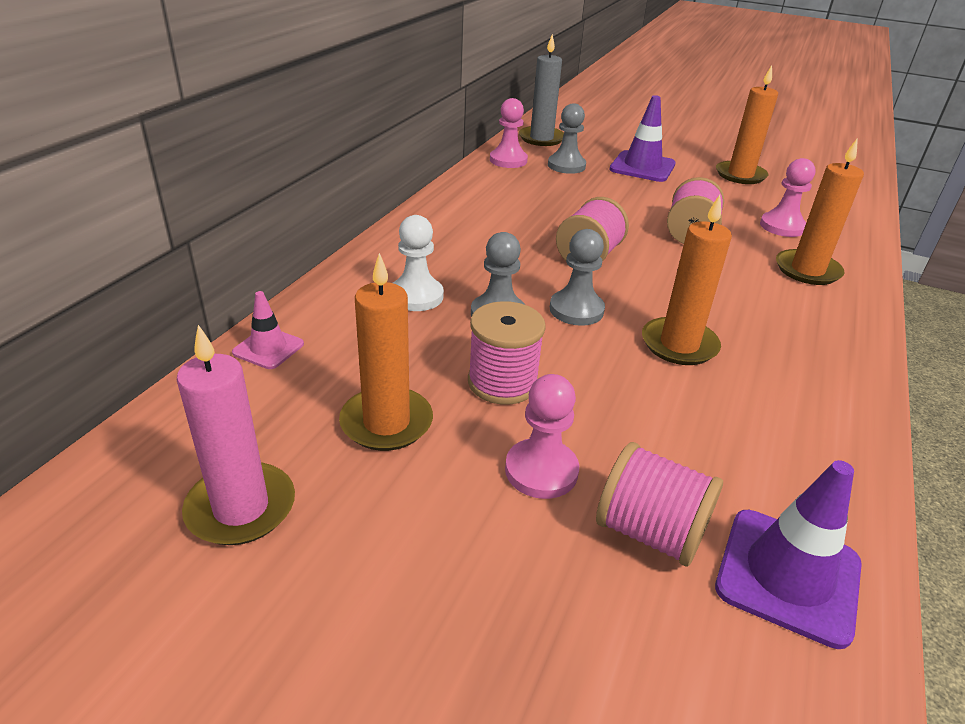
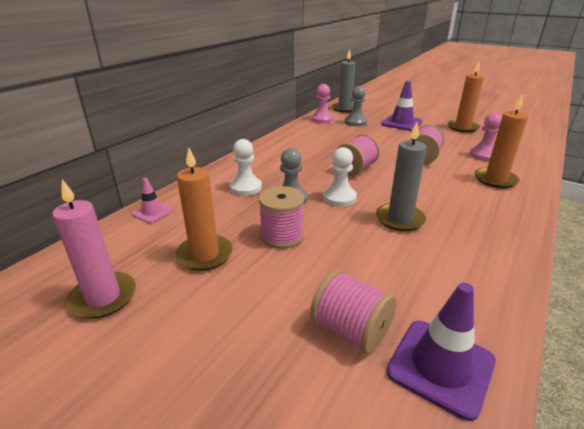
camera: 10 degrees right, 5 degrees down
pink pawn [505,374,579,499] -> none
grey pawn [550,229,605,326] -> white pawn [323,147,357,206]
orange candle [642,195,732,365] -> grey candle [376,122,427,231]

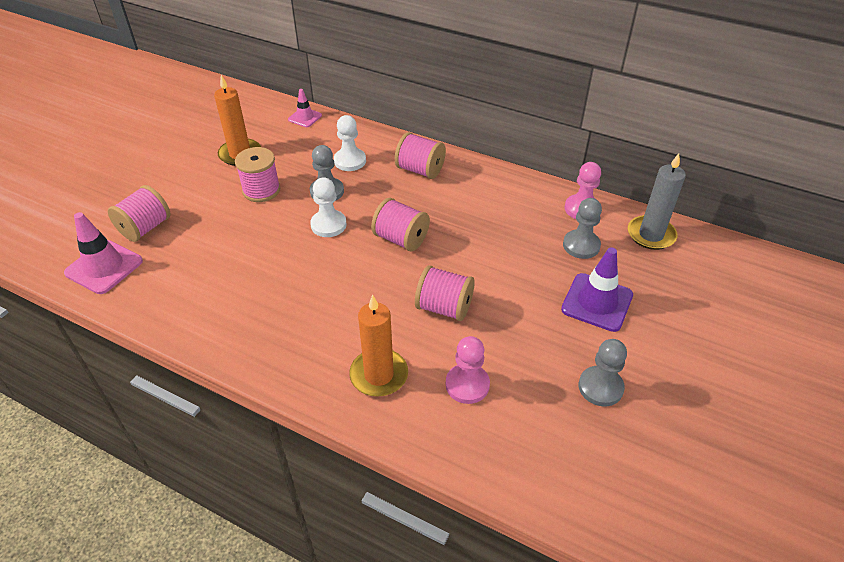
camera: 85 degrees right, 15 degrees up
pink candle [52,179,136,319] -> none
grey candle [376,122,427,231] -> none
purple traffic cone [386,283,496,421] -> pink traffic cone [64,212,143,294]
orange candle [447,61,484,133] -> grey pawn [579,339,627,407]
none -> pink spool [395,132,446,179]

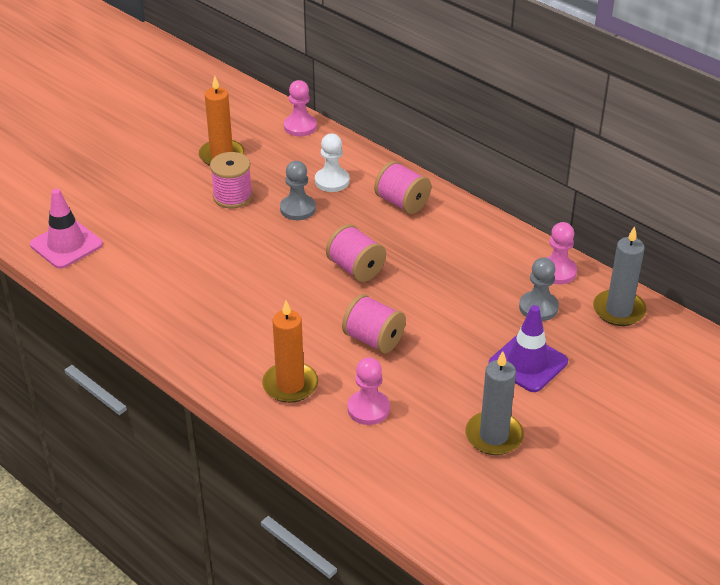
camera: 15 degrees right, 5 degrees down
pink spool [108,185,171,242] -> none
pink traffic cone [288,89,322,127] -> pink pawn [284,80,317,136]
white pawn [310,178,347,237] -> none
grey pawn [579,339,627,407] -> grey candle [465,351,524,455]

